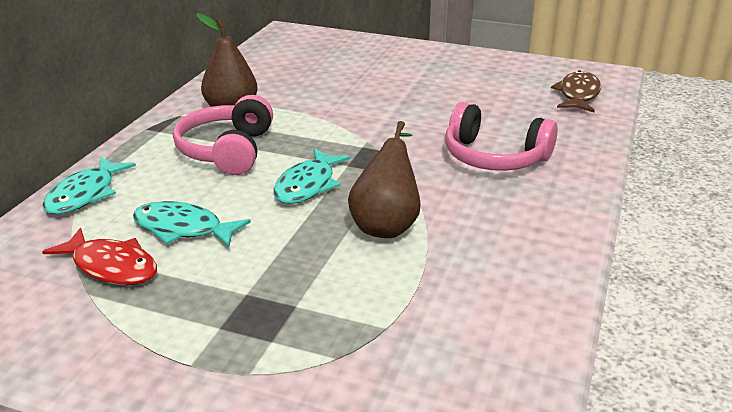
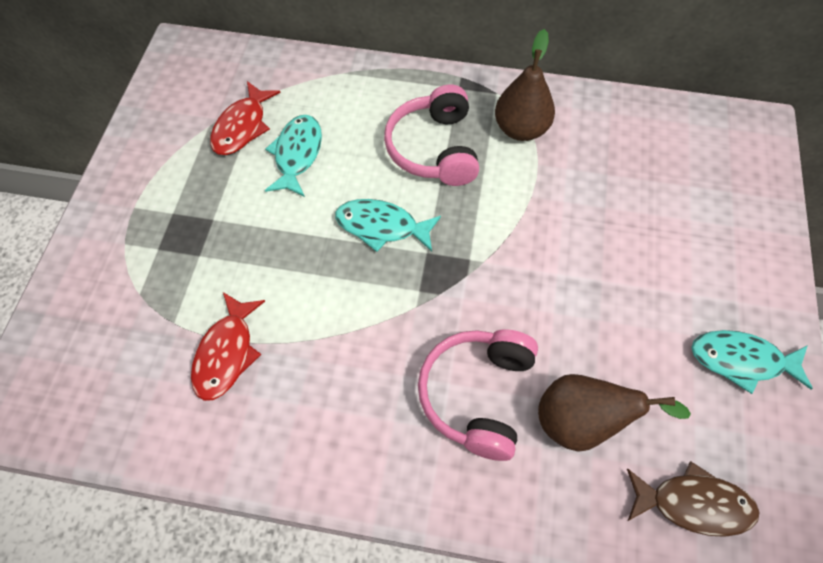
camera: 80 degrees right, 30 degrees up
turquoise fish [42,156,136,214] -> turquoise fish moved to [691,330,813,394]
pink headphones [173,95,273,175] -> pink headphones turned 90 degrees counterclockwise [384,84,479,186]
brown pear [348,121,421,238] -> brown pear moved to [538,374,691,452]
none -> red fish [191,292,265,401]

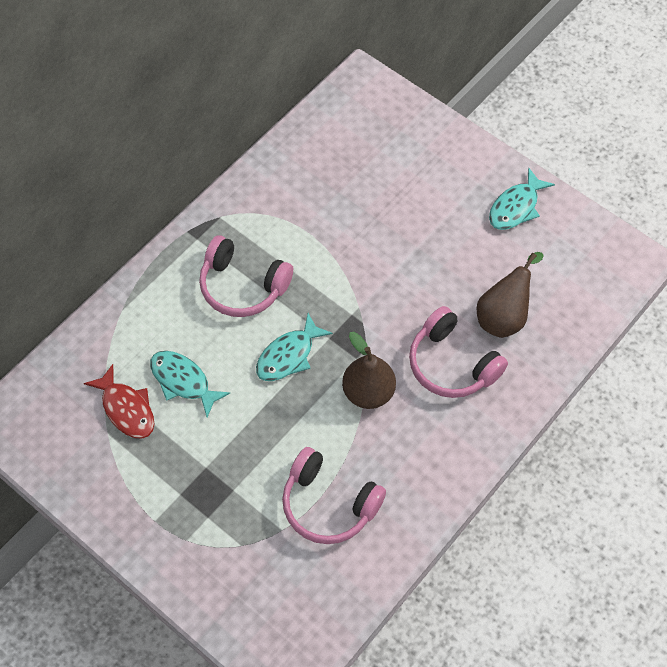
camera: 60 degrees left, 0 degrees up
red fish [191,292,265,401] -> pink headphones [282,447,386,544]
brown pear [495,29,555,141] -> brown pear moved to [342,332,396,409]
brown fish [627,461,760,537] -> none

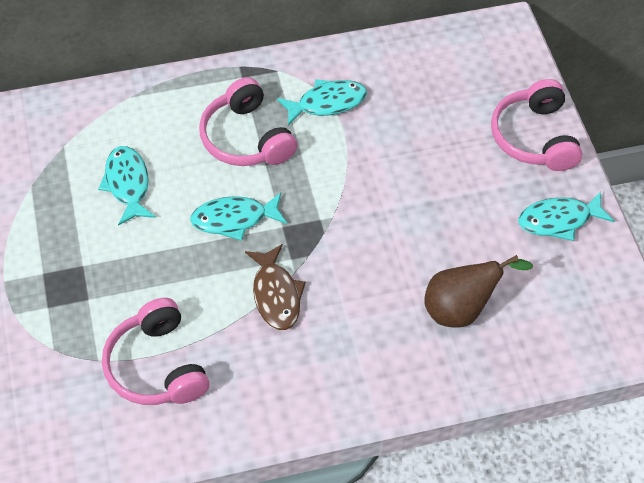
camera: 35 degrees right, 5 degrees down
red fish [84,364,154,438] -> none
brown pear [342,332,396,409] -> brown fish [245,244,306,330]
pink headphones [409,306,508,398] -> pink headphones moved to [491,79,583,171]
none -> turquoise fish [277,79,367,126]

